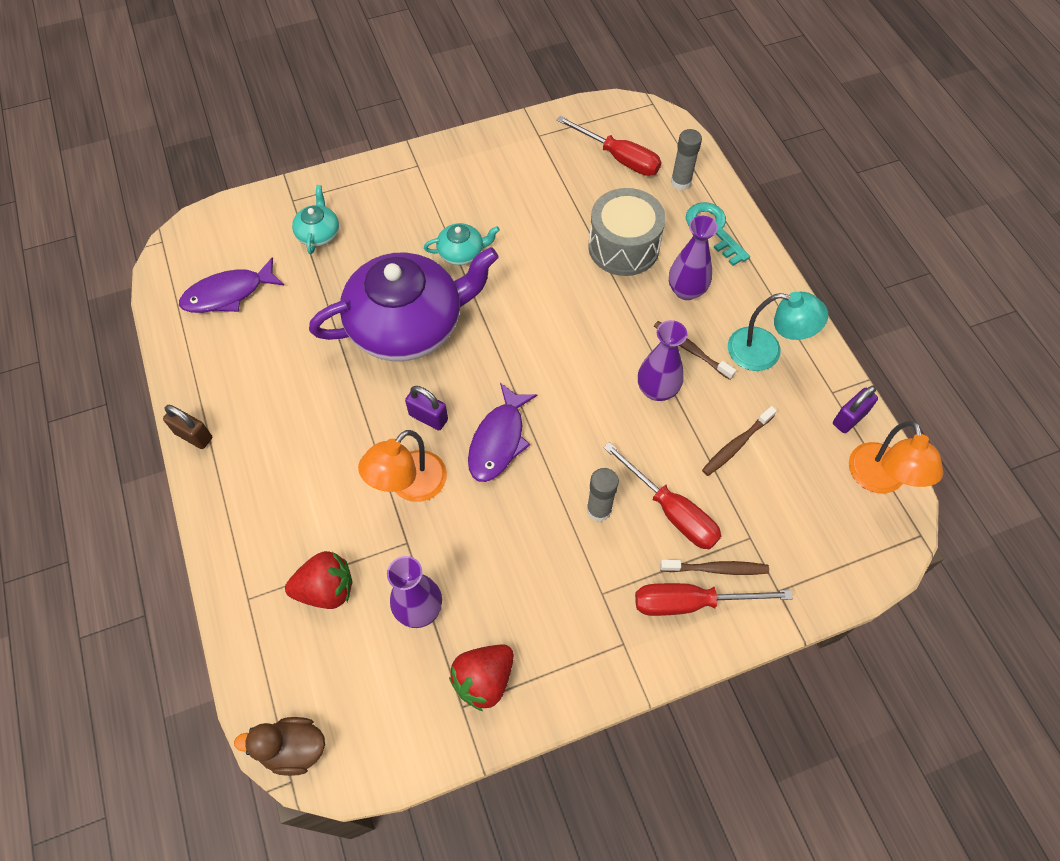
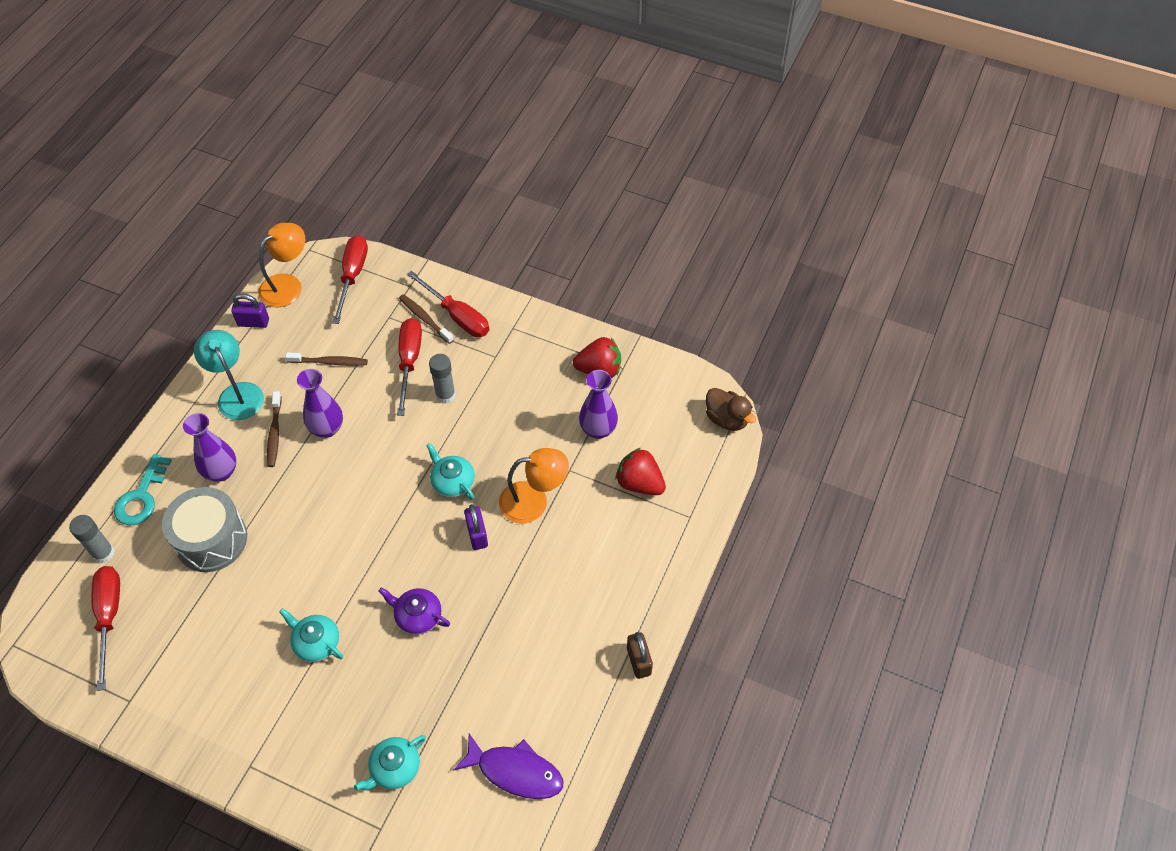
camera: 135 degrees left, 5 degrees down
purple teapot [309,247,499,361] -> purple teapot [378,588,450,635], size x0.42
purple fish [468,383,537,482] -> turquoise teapot [426,443,475,500]
none -> red screwdriver [332,235,368,324]

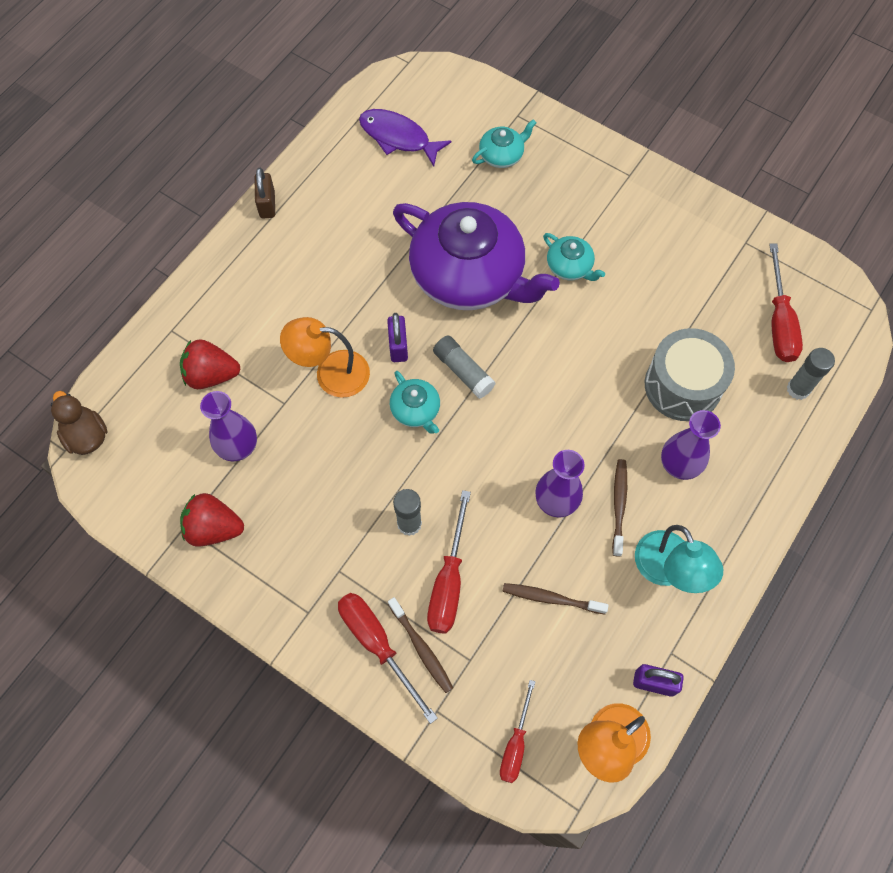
camera: 170 degrees left, 10 degrees up
turquoise key [114,454,171,525] -> none
red screwdriver [332,235,368,324] -> red screwdriver [500,680,536,783], size x0.65
purple teapot [378,588,450,635] -> purple teapot [393,202,560,310], size x2.39
red strawberry [615,448,666,495] -> red strawberry turned 135 degrees clockwise [180,339,240,389]
none -> grey glue stick [433,335,496,399]

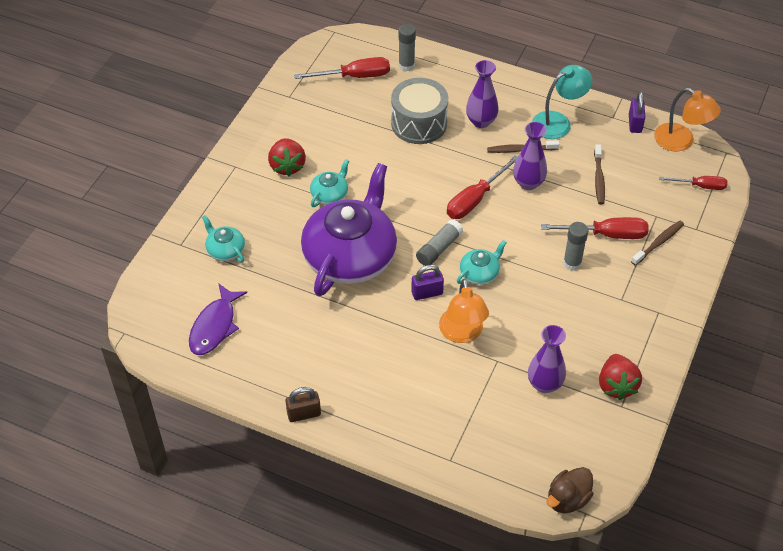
camera: 100 degrees left, 15 degrees down
red strawberry [180,339,240,389] -> red strawberry moved to [268,138,306,176]
red screwdriver [338,593,438,724] -> red screwdriver moved to [447,155,518,219]

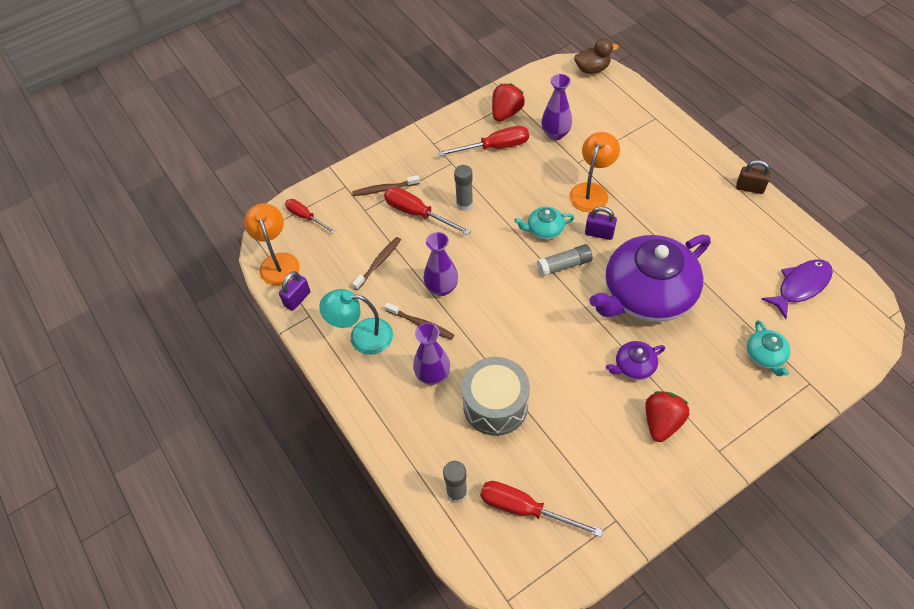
camera: 145 degrees left, 5 degrees up
turquoise teapot [310,159,349,207] -> purple teapot [606,341,665,380]
red screwdriver [447,155,518,219] -> red screwdriver moved to [437,126,529,156]

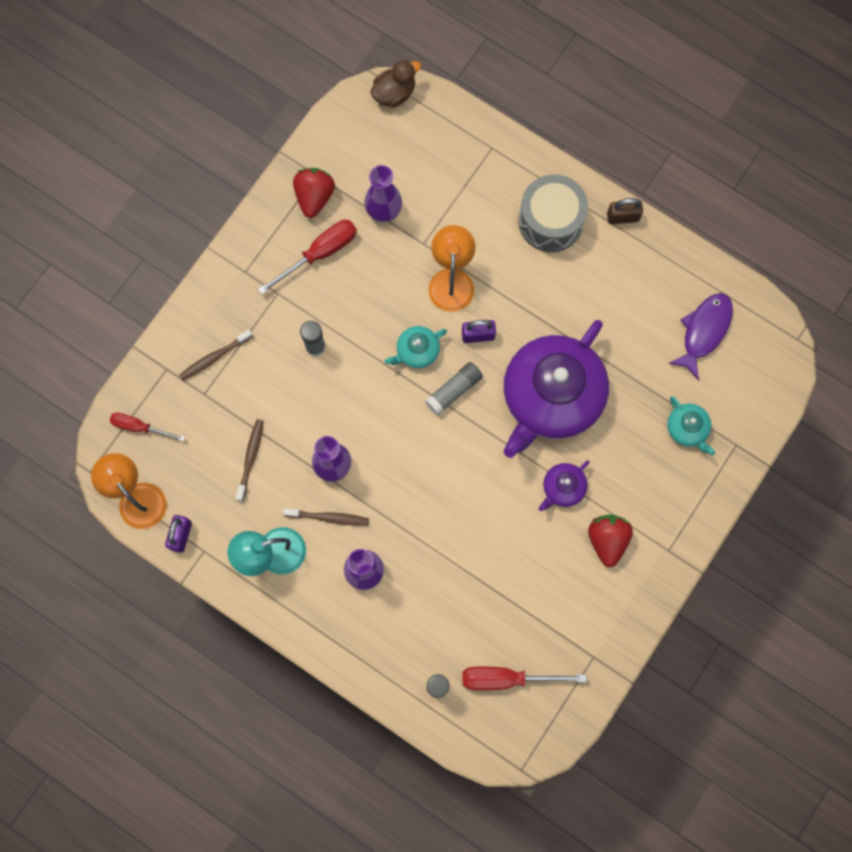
camera: 25 degrees left, 20 degrees up
red screwdriver [384,187,471,235] -> none
grey drum [462,357,530,436] -> grey drum moved to [518,174,588,252]

